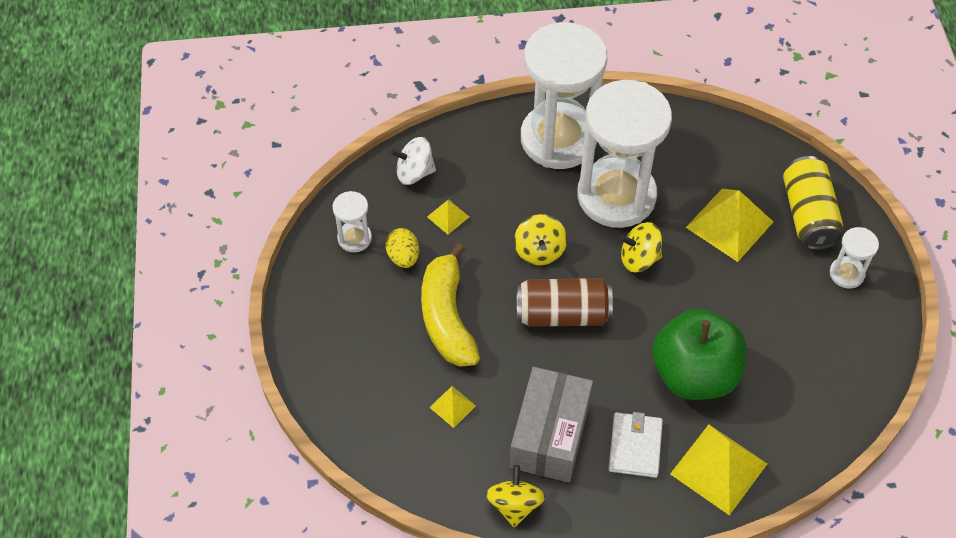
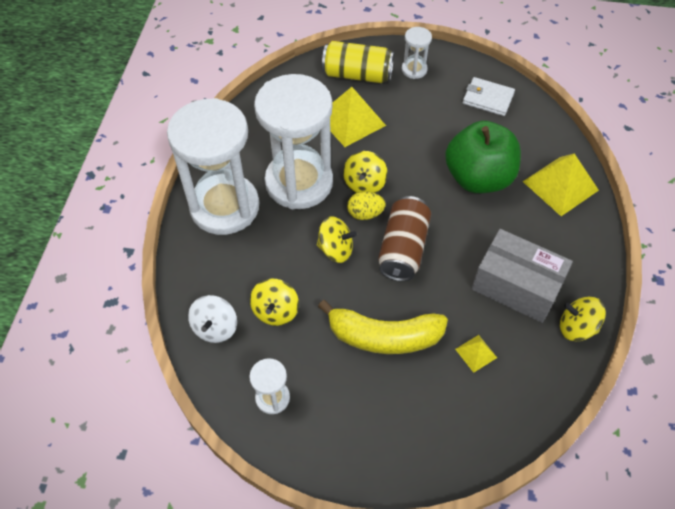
camera: 75 degrees left, 0 degrees up
yellow egg [385,228,419,268] -> yellow egg moved to [347,191,386,220]
yellow pyramid [427,199,469,234] -> yellow spinning top [250,279,299,326]
white wallet [608,412,663,478] -> white wallet moved to [463,77,515,116]

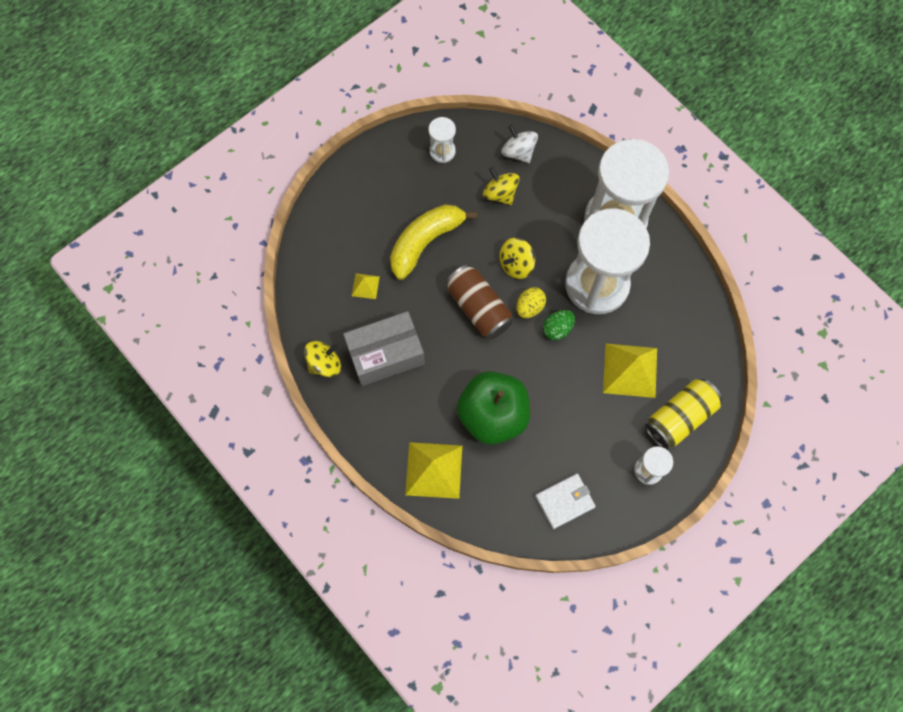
camera: 130 degrees right, 15 degrees up
yellow spinning top [343,151,388,193] -> green egg [543,310,575,340]

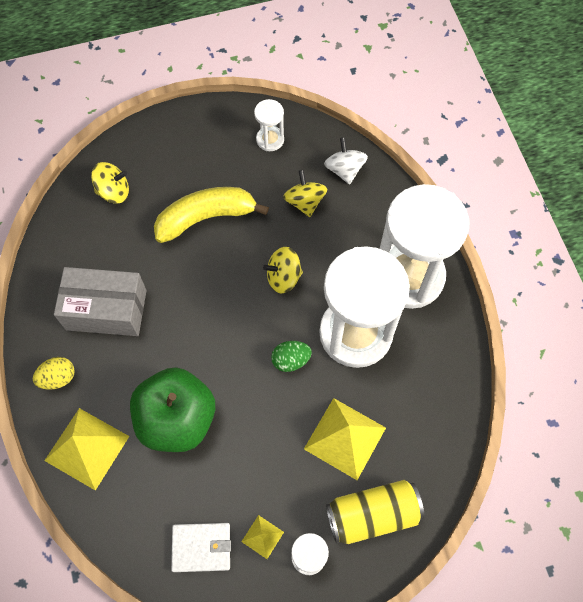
camera: 25 degrees right, 5 degrees down
yellow spinning top [304,341,341,377] -> yellow spinning top moved to [91,162,129,203]
yellow pyramid [352,274,380,299] -> yellow pyramid moved to [241,515,284,559]
brown can [446,264,513,339] -> none
yellow egg [516,287,546,318] -> yellow egg moved to [33,357,75,390]

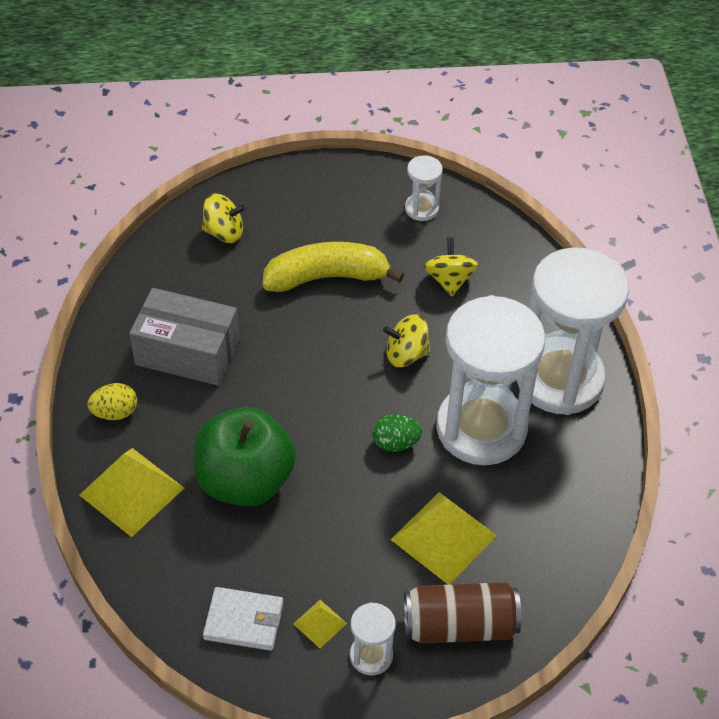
camera: 10 degrees right, 15 degrees down
white spinning top [324,137,368,185] -> none
yellow can [326,480,424,544] -> brown can [404,582,522,644]

